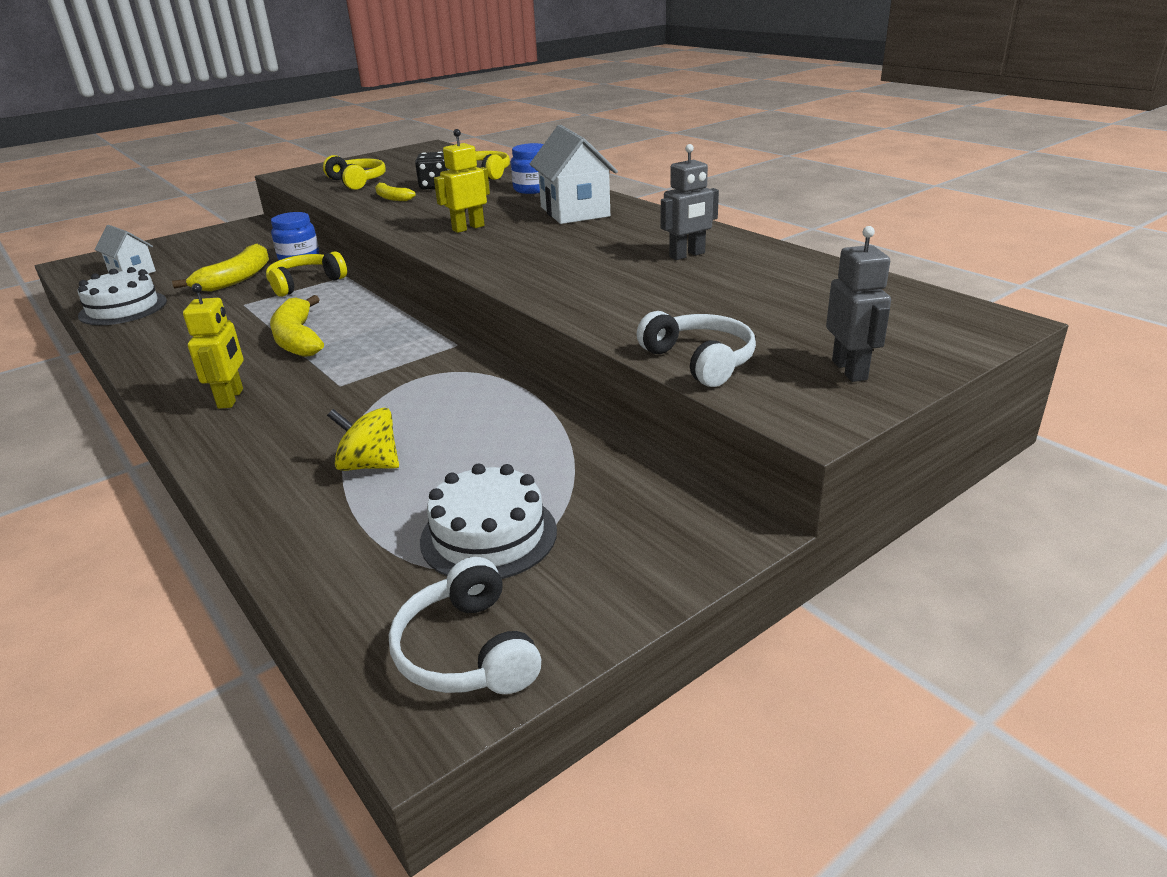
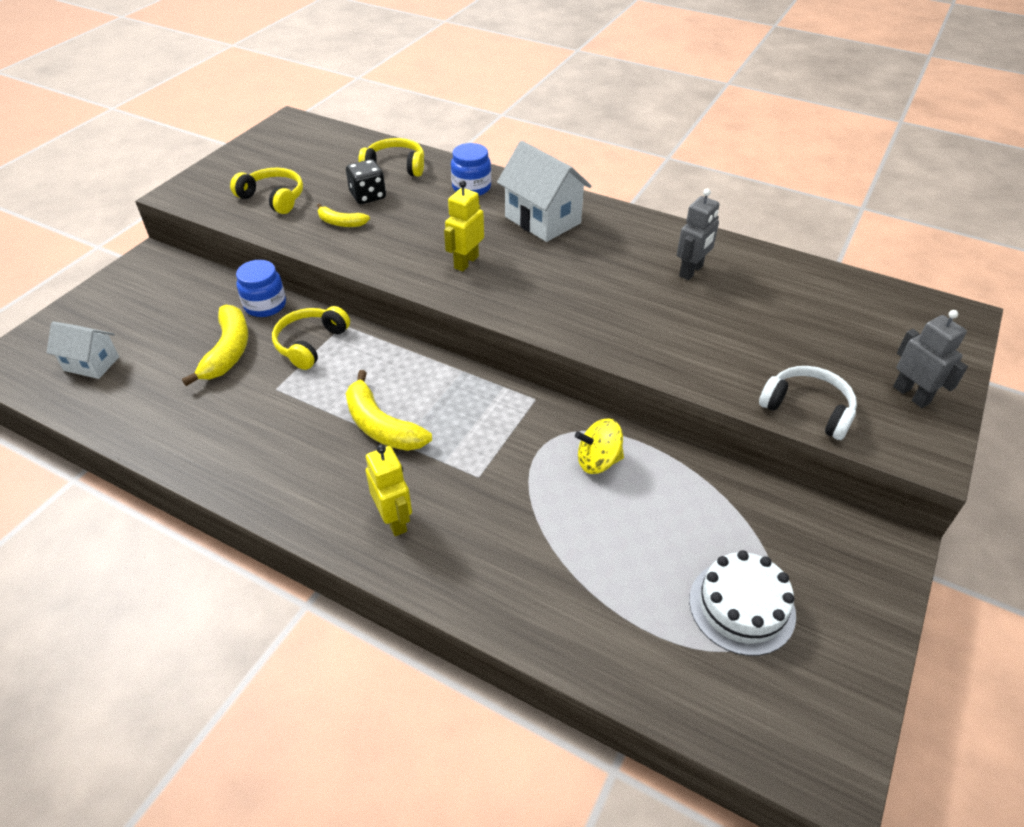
camera: 25 degrees left, 15 degrees up
white cake [78,267,167,325] -> none
yellow spinning top [327,408,399,471] -> yellow spinning top moved to [575,418,624,474]
white headphones [389,557,541,694] -> none

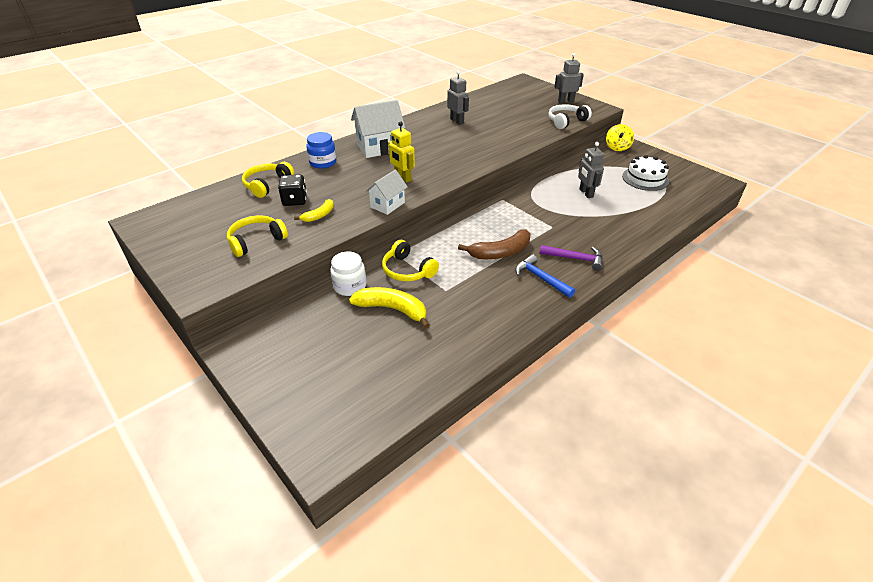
camera: 70 degrees left, 5 degrees down
white house [46,321,119,379] -> white house moved to [365,170,408,215]
blue jar [236,260,286,317] -> white jar [330,252,366,296]
yellow banana [346,370,432,451] -> brown banana [458,229,531,259]
yellow robot [366,445,412,536] -> purple hammer [540,245,603,271]
yellow spinning top [575,418,624,474] -> yellow spinning top moved to [606,124,634,151]
none -> blue hammer [515,254,575,298]
none -> grey robot [578,142,604,198]

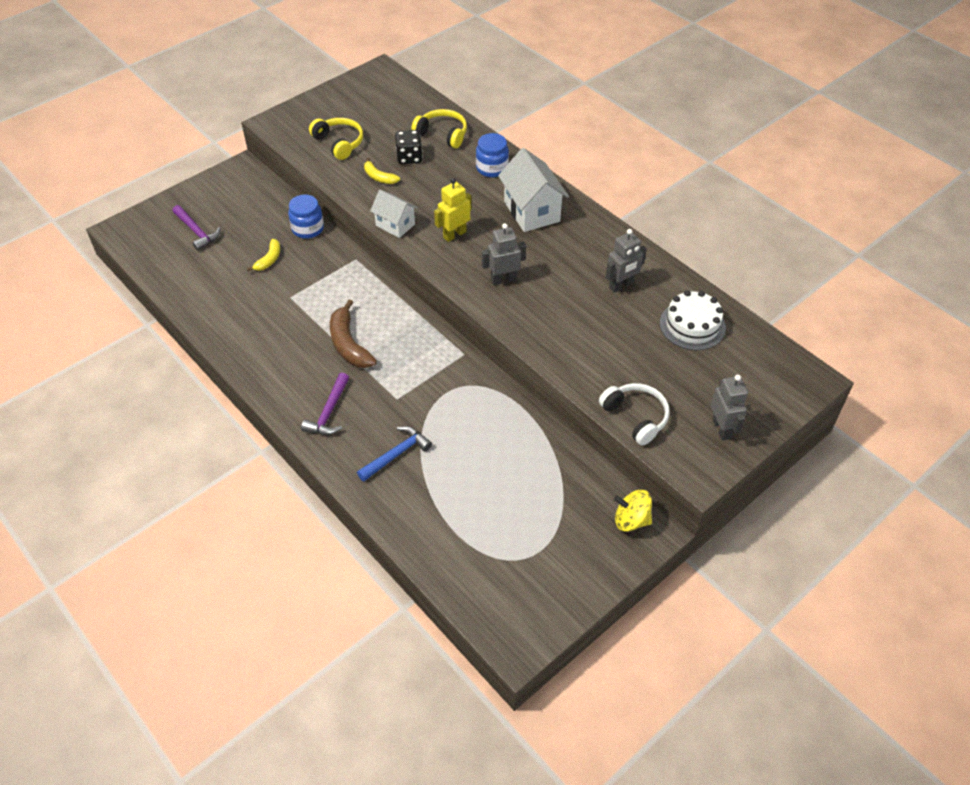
camera: 90 degrees right, 10 degrees up
white jar [330,252,366,296] -> blue jar [288,195,324,239]
yellow banana [349,287,430,329] -> yellow banana [247,239,280,271], size x0.58
yellow headphones [382,240,439,282] -> none
blue hammer [515,254,575,298] -> blue hammer moved to [357,426,432,481]
grey robot [578,142,604,198] -> grey robot moved to [482,223,526,285]
white cake [622,155,669,191] -> white cake moved to [660,290,726,350]
none -> purple hammer [172,205,221,251]

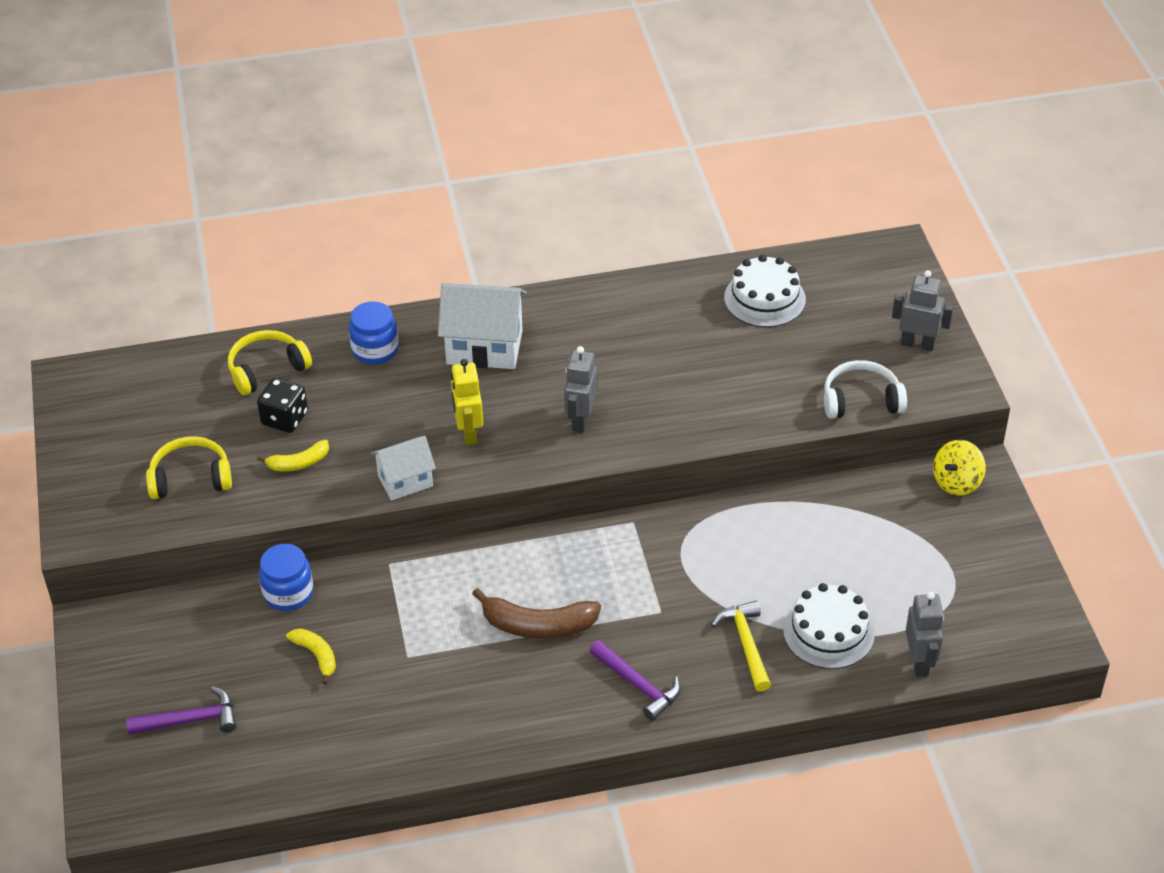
camera: 60 degrees left, 5 degrees down
blue hammer [357,426,432,481] -> yellow hammer [711,601,771,692]
grey robot [606,229,647,293] -> grey robot moved to [906,592,944,677]
none -> white cake [783,583,875,669]

